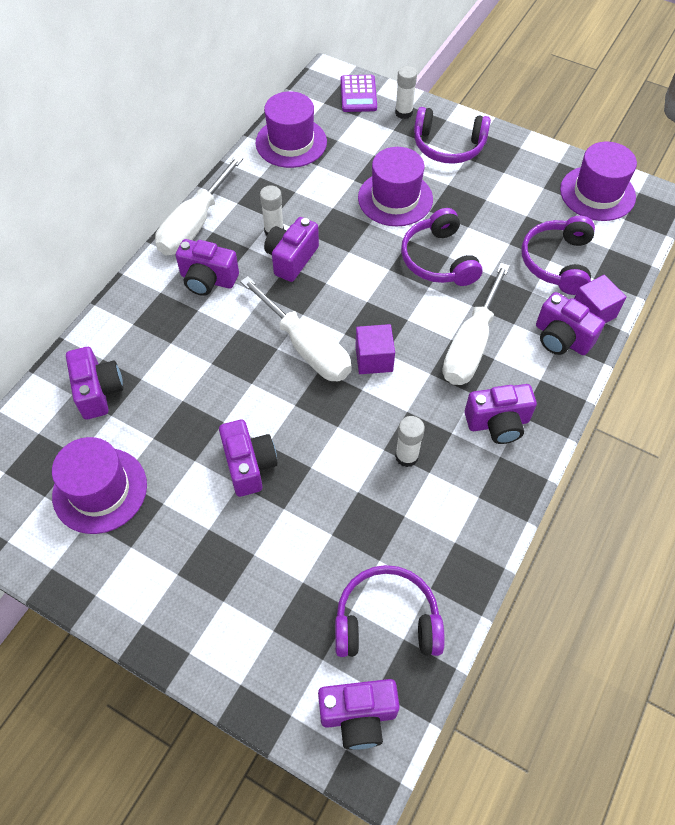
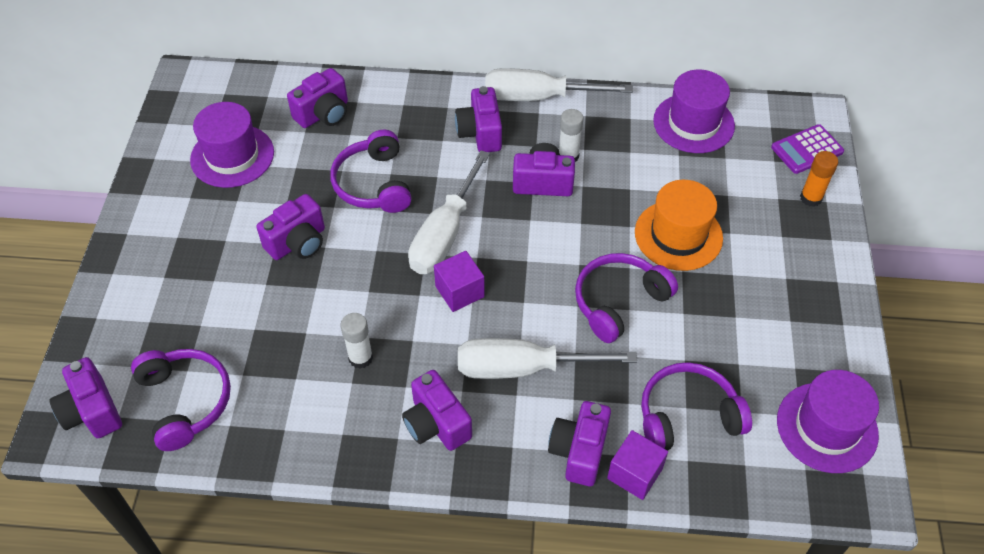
camera: 65 degrees right, 5 degrees down
purple hat [358,147,433,226] -> orange hat [635,180,723,271]
white glue stick [395,66,417,119] -> orange glue stick [800,151,838,207]
purple headphones [414,107,491,164] -> purple headphones moved to [330,130,412,213]

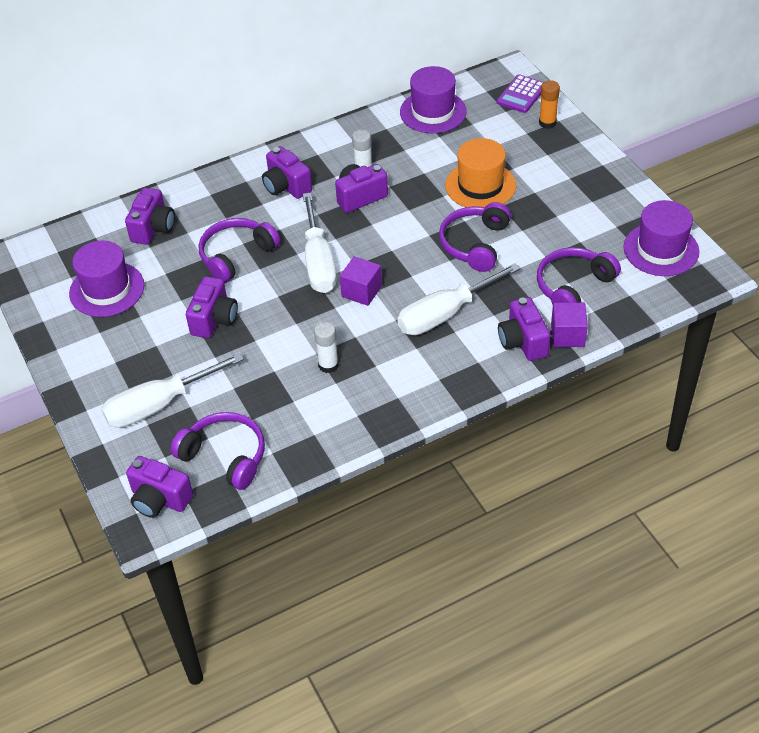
camera: 30 degrees left, 5 degrees down
purple headphones [330,130,412,213] -> purple headphones turned 90 degrees clockwise [199,218,280,283]
purple camera [402,370,472,451] -> none
white screwdriver [485,68,633,101] -> white screwdriver moved to [101,353,244,428]

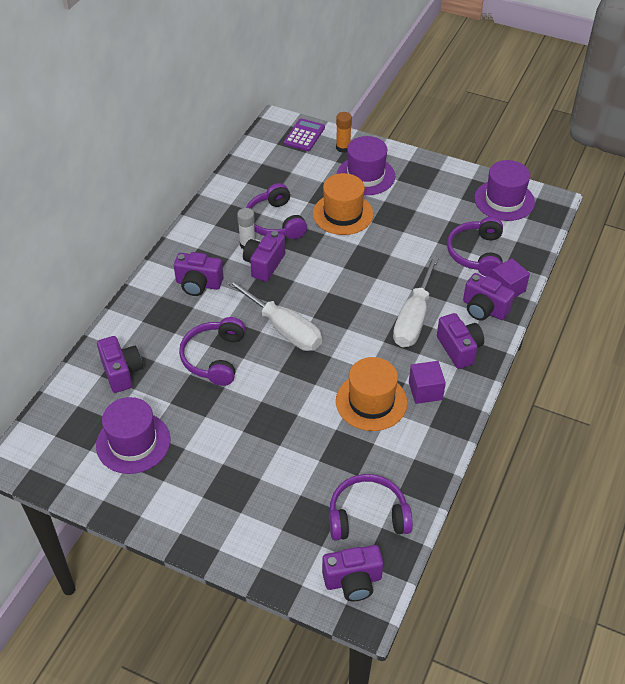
camera: 40 degrees left, 0 degrees up
white screwdriver [101,353,244,428] -> none
purple camera [186,276,238,338] -> purple camera moved to [437,313,484,369]
white glue stick [314,322,339,373] -> orange hat [336,357,407,431]
purple cube [340,256,382,306] -> purple cube moved to [409,361,446,404]
purple hat [400,66,467,133] -> purple hat moved to [337,136,395,195]
purple headphones [439,202,511,272] -> purple headphones moved to [246,183,307,239]
purple calculator [497,74,544,113] -> purple calculator turned 150 degrees counterclockwise [284,119,325,151]

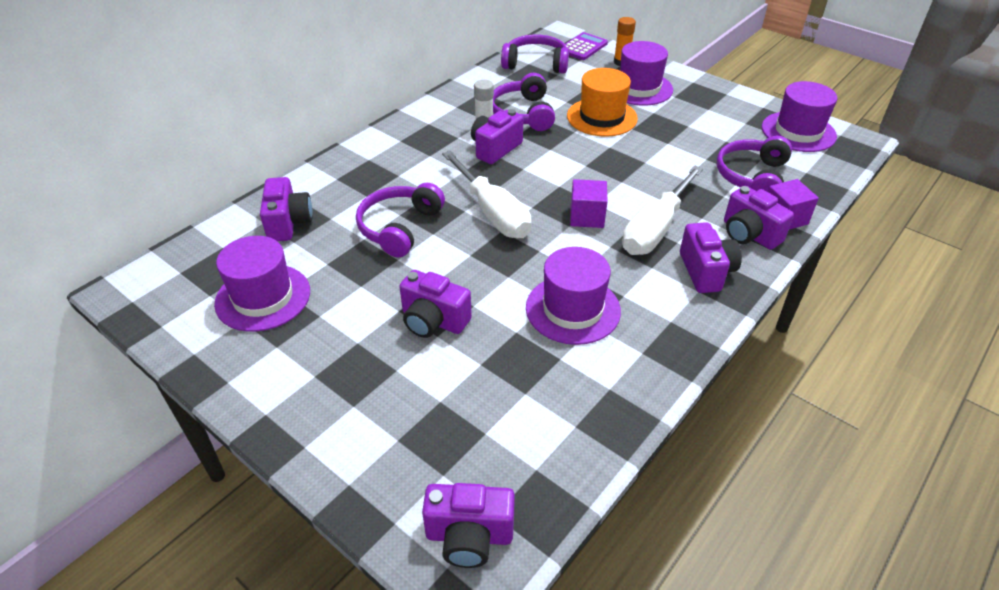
camera: 15 degrees right, 5 degrees down
purple camera [174,252,223,296] -> purple camera moved to [399,270,472,338]
purple headphones [329,474,413,541] -> purple headphones moved to [501,35,569,74]
orange hat [336,357,407,431] -> purple hat [526,247,621,345]
purple cube [409,361,446,404] -> purple cube moved to [570,179,608,228]

